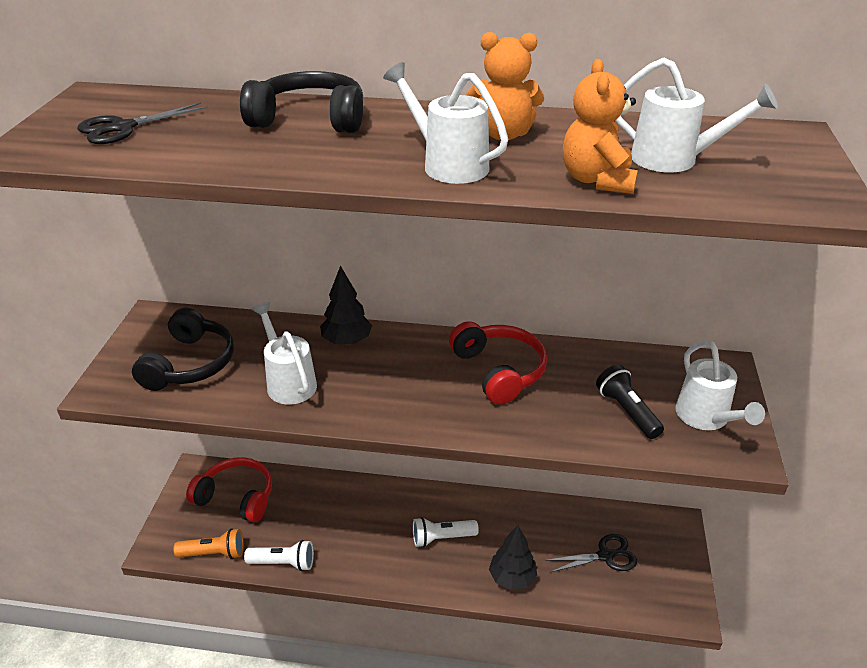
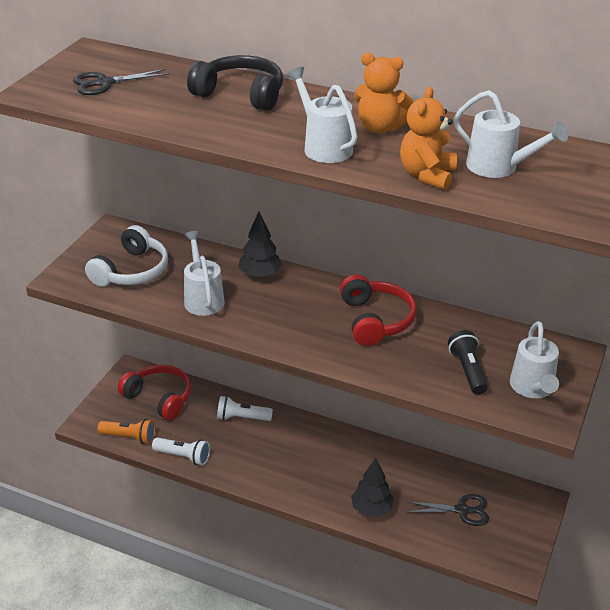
camera: 15 degrees right, 0 degrees up
black headphones [132,308,234,391] -> white headphones [85,225,168,287]
white flashlight [413,517,479,547] -> white flashlight moved to [217,396,273,421]

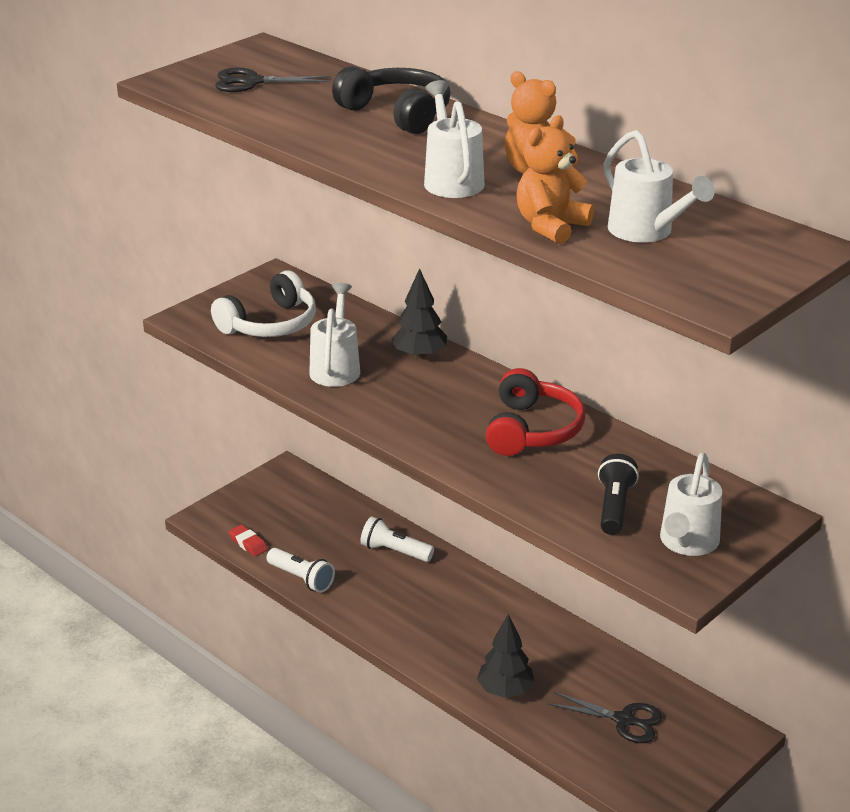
camera: 20 degrees right, 5 degrees down
orange flashlight [98,419,156,444] -> red eraser [229,525,268,556]
red headphones [118,364,191,420] -> none

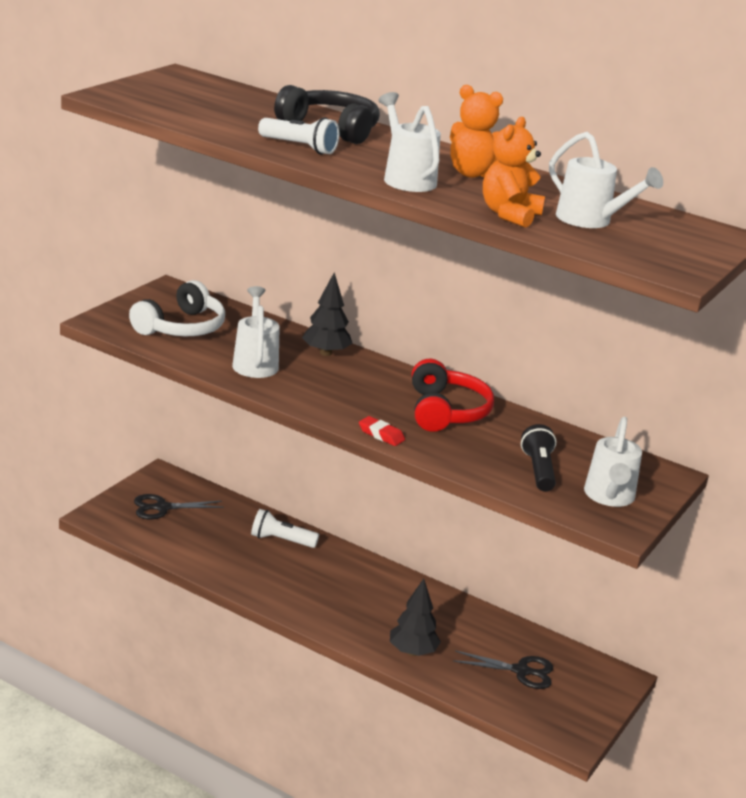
camera: 15 degrees left, 5 degrees down
black scissors [215,68,331,92] -> black scissors moved to [134,494,224,520]
red eraser [229,525,268,556] -> red eraser moved to [359,416,405,446]
white flashlight [266,548,335,593] -> white flashlight moved to [258,117,339,154]

